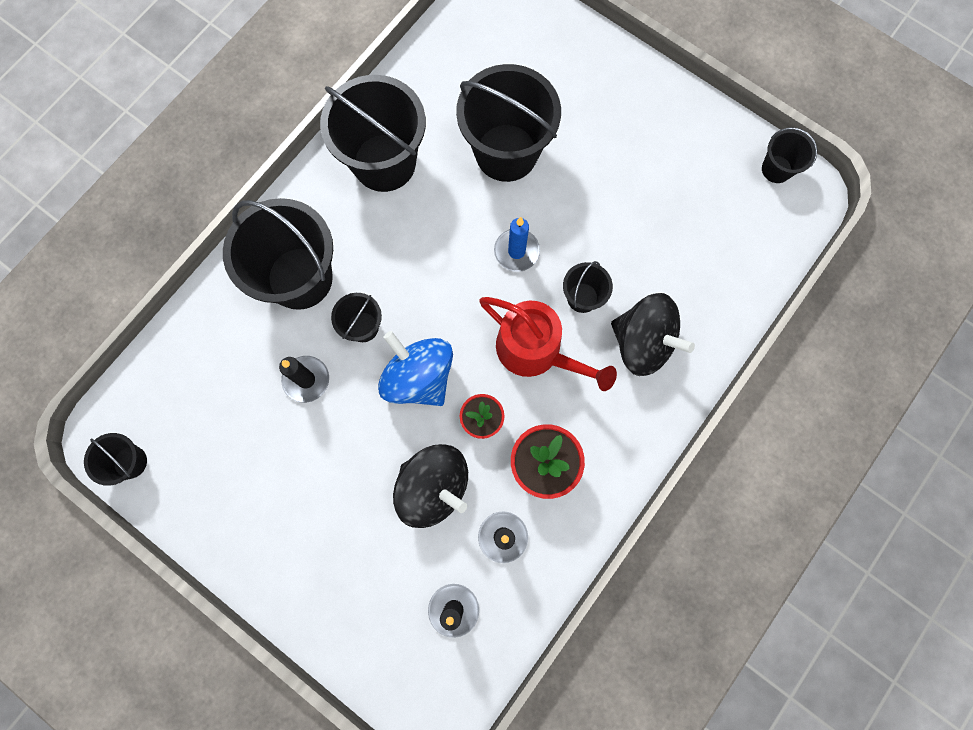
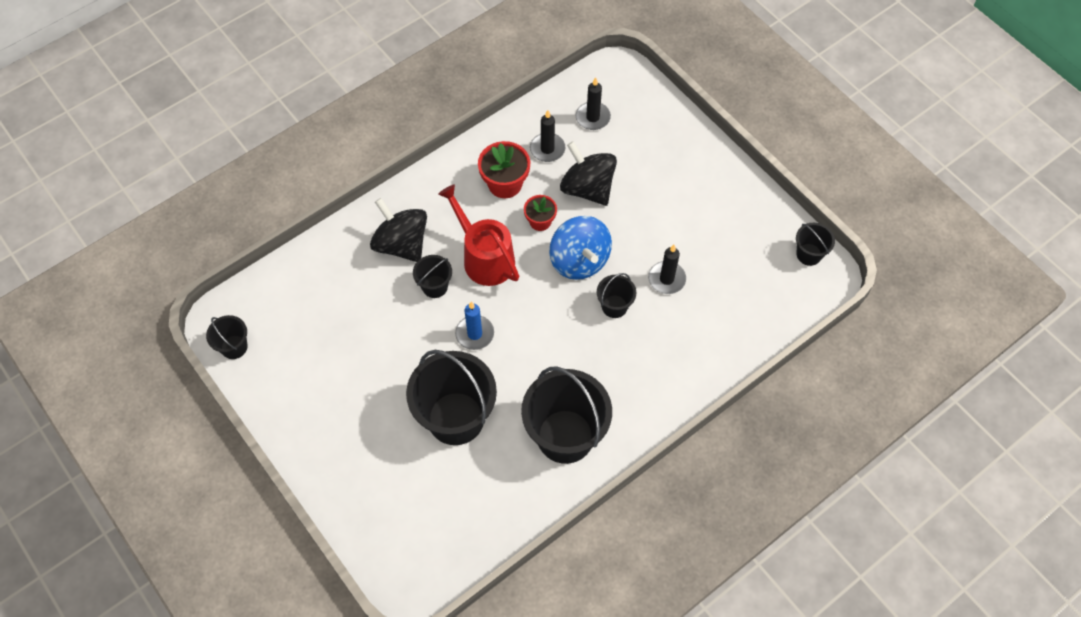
camera: 165 degrees left, 15 degrees down
black bucket [223,198,333,310] -> none

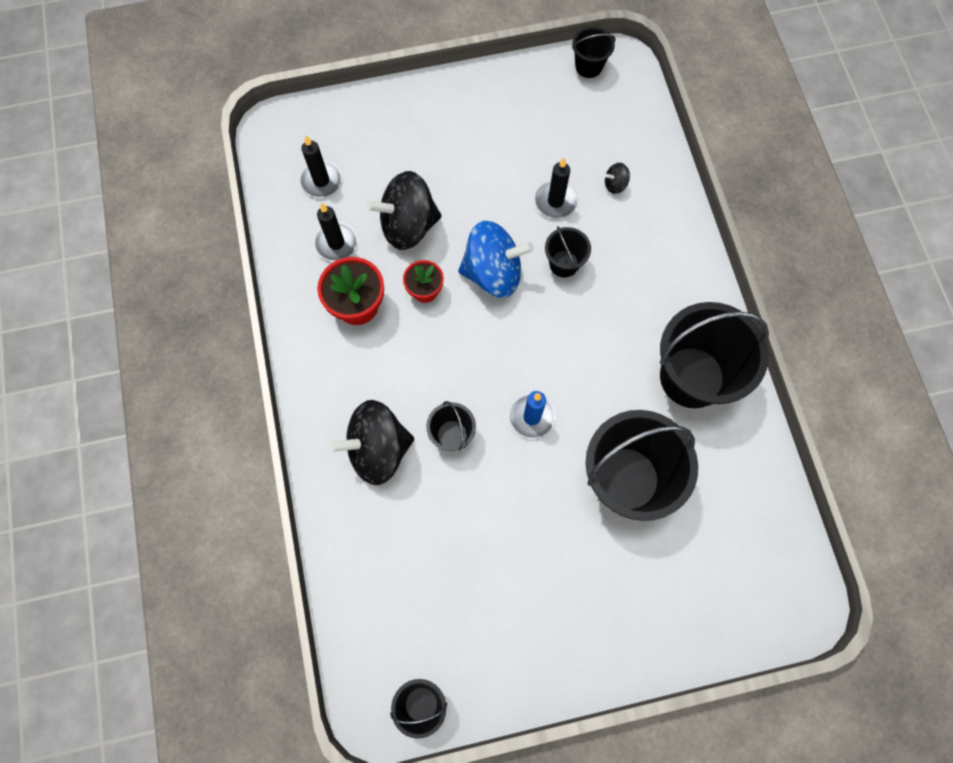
camera: 65 degrees left, 10 degrees up
red watering can [438,184,519,286] -> none
none -> black spinning top [605,163,630,194]

